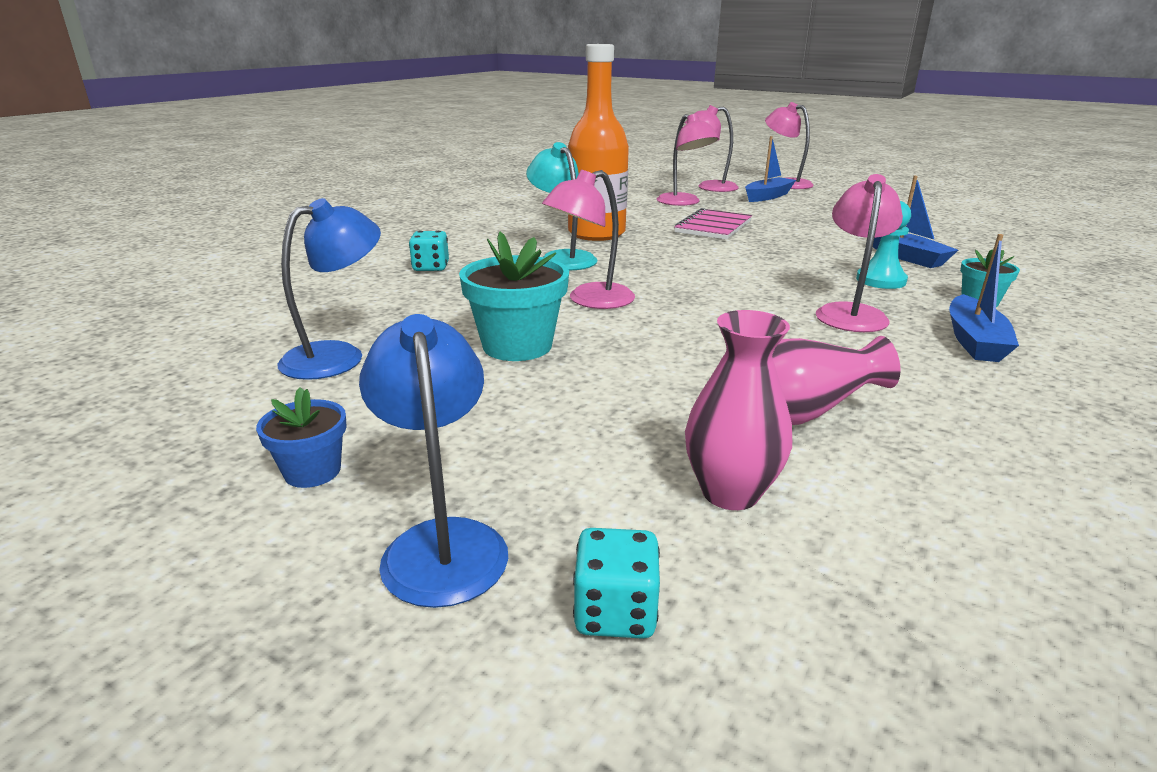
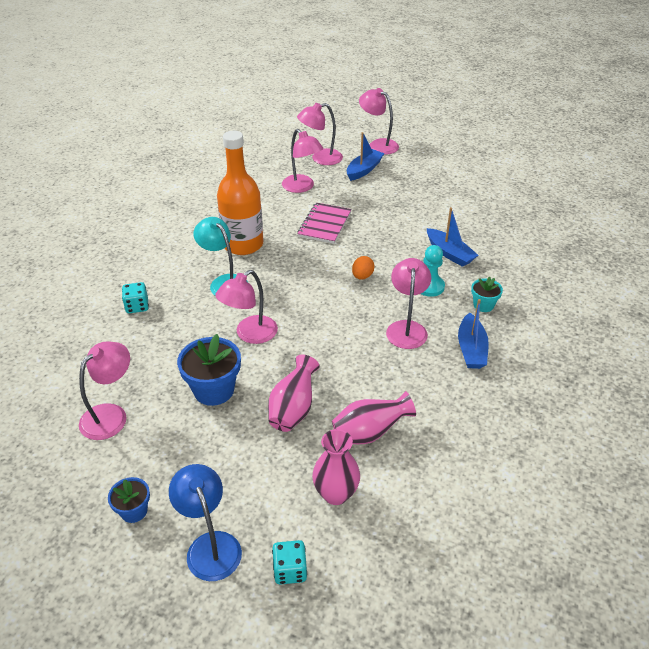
camera: 10 degrees left, 15 degrees up
blue lamp [277,198,381,380] -> pink lamp [79,341,130,440]
turquoise flower pot [459,231,569,361] -> blue flower pot [177,334,241,406]
none -> pink vase [268,355,320,432]
none -> orange egg [352,256,375,280]

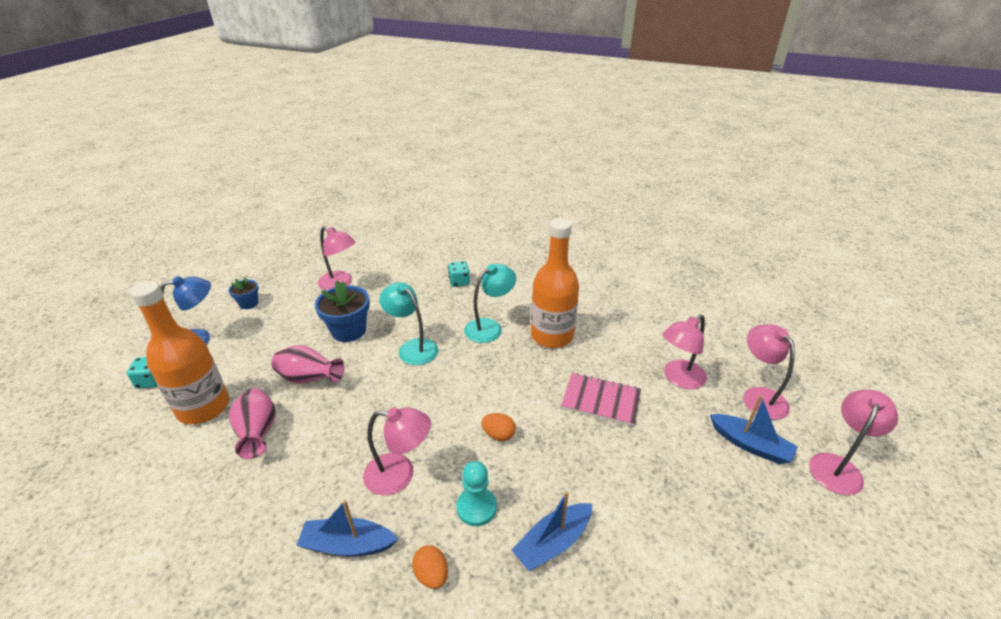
camera: 90 degrees right, 5 degrees down
pink lamp [215,270,278,344] -> turquoise lamp [379,282,438,365]
pink vase [312,429,360,505] -> orange bottle [130,281,229,425]
turquoise flower pot [471,276,503,312] -> orange egg [412,545,448,589]

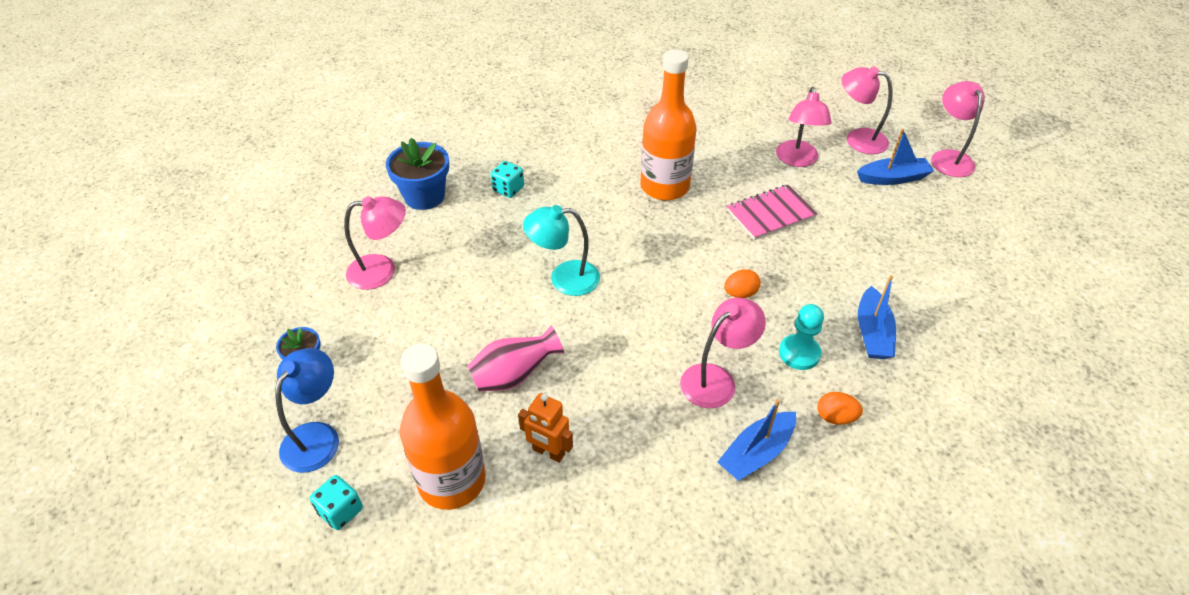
camera: 45 degrees left, 10 degrees up
pink vase [229,388,276,459] -> orange robot [518,393,573,463]
blue flower pot [315,281,370,342] -> blue flower pot moved to [386,138,449,210]
turquoise lamp [464,264,516,343] -> none

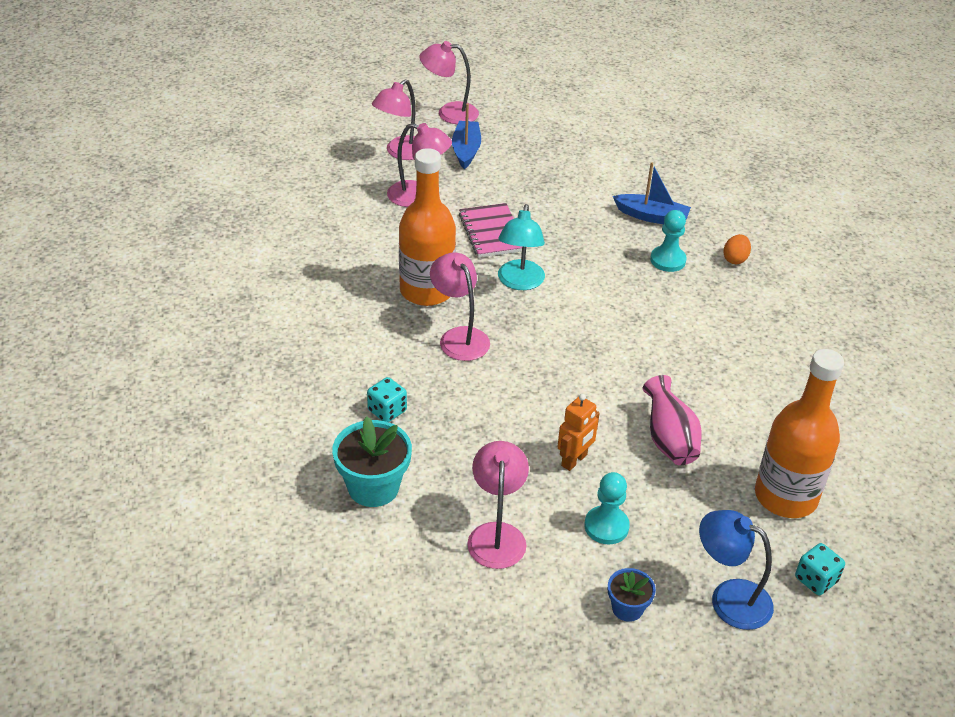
camera: 80 degrees left, 5 degrees down
blue flower pot [386,138,449,210] -> turquoise flower pot [332,416,412,507]
orange robot [518,393,573,463] -> orange robot moved to [557,394,600,471]
turquoise lamp [523,205,600,296] -> turquoise lamp moved to [498,204,545,290]
pink lamp [680,298,766,408] -> pink lamp moved to [430,252,490,361]
blue boat [717,399,796,481] -> none
orange egg [724,269,761,298] -> none
none -> turquoise pawn [584,472,630,544]

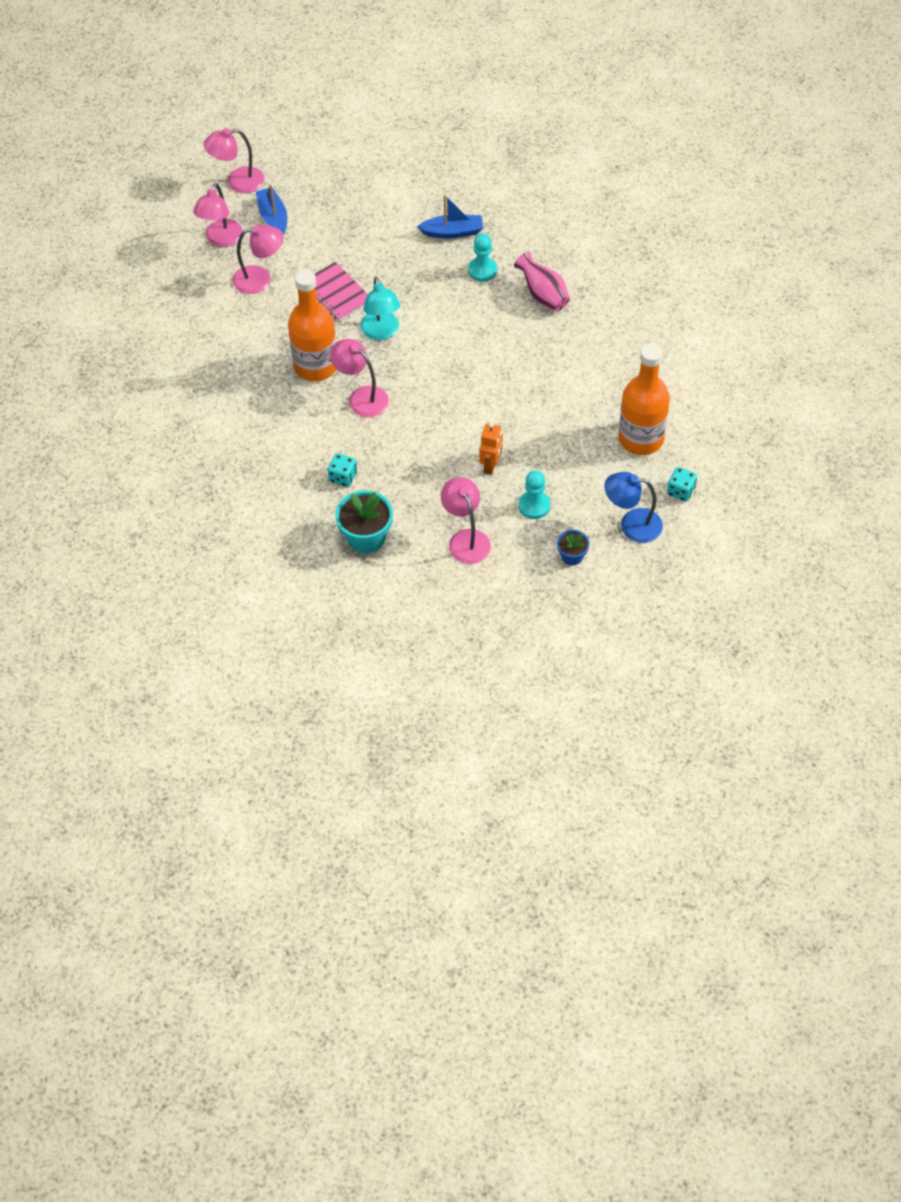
camera: 20 degrees left, 15 degrees up
pink vase [643,375,701,465] -> pink vase moved to [514,252,570,311]
orange egg [723,234,751,264] -> none

